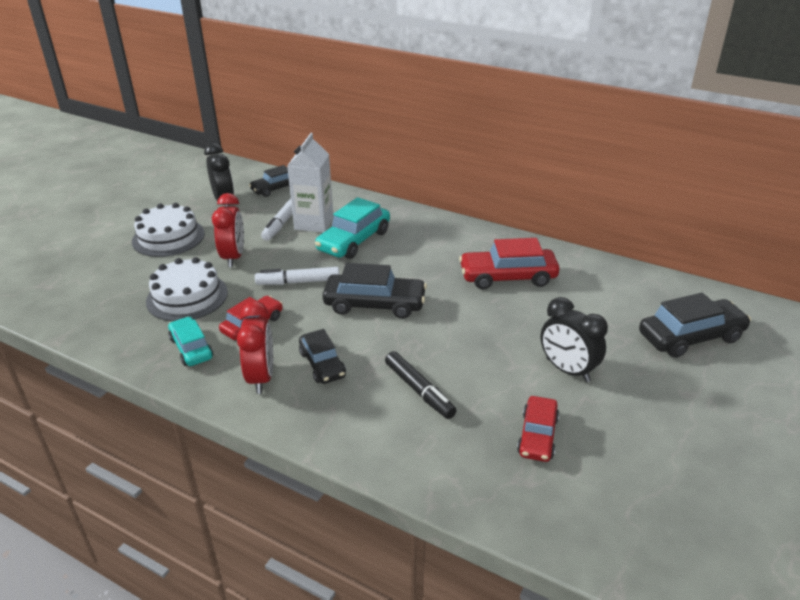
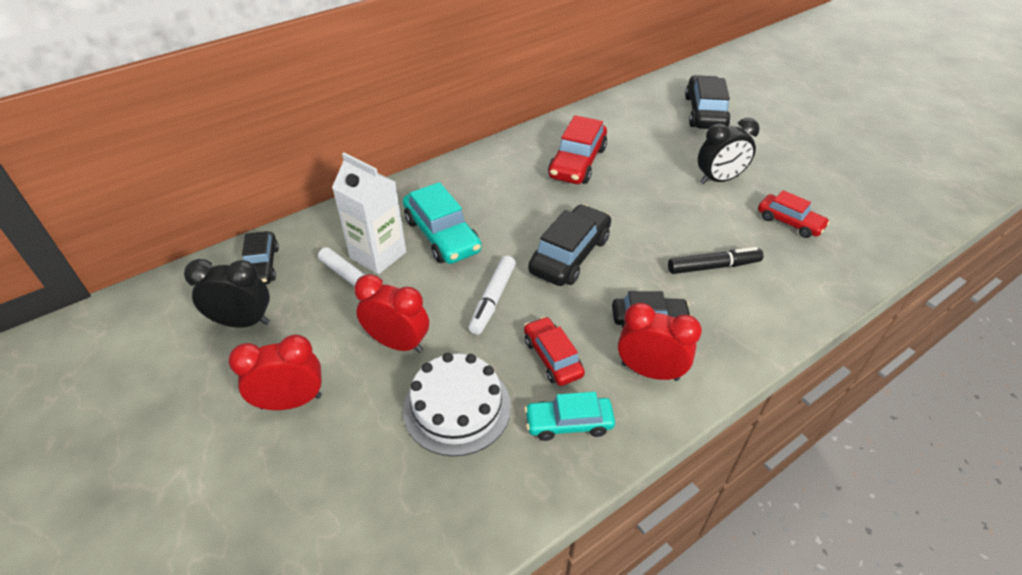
camera: 65 degrees left, 10 degrees up
white cake [132,203,205,257] -> red clock [228,335,322,410]

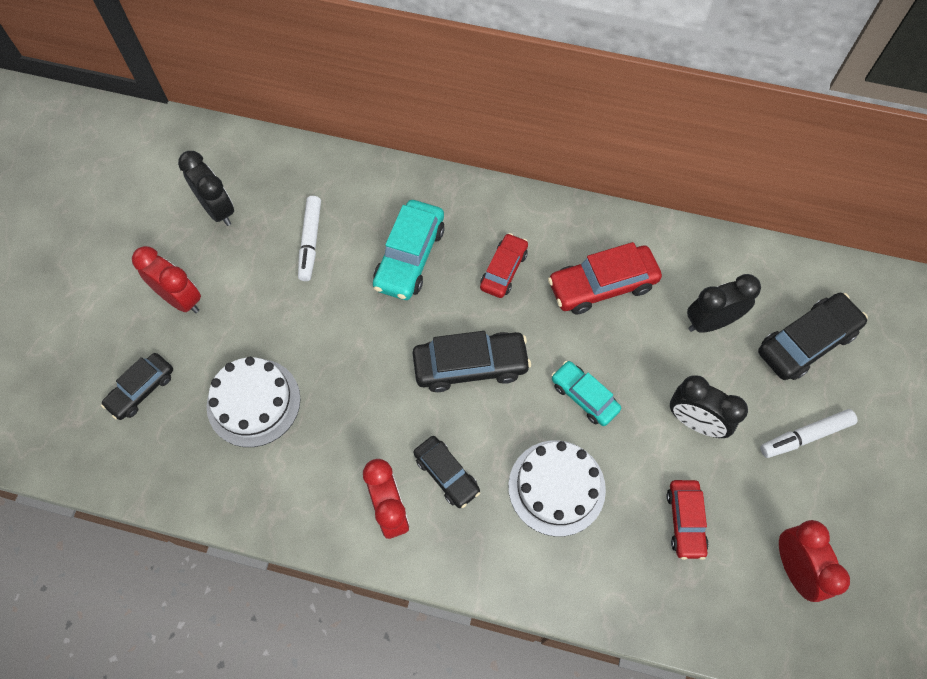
camera: 50 degrees right, 20 degrees up
black car [242,231,279,284] -> black car moved to [101,353,173,420]
white carton [332,153,406,275] -> none
red clock [354,274,429,353] -> red clock moved to [779,520,850,602]
white marker [469,256,516,335] -> white marker moved to [760,409,858,458]
red car [524,316,585,386] -> red car moved to [480,233,528,298]
turquoise car [525,392,615,441] -> turquoise car moved to [552,361,621,426]
black marker [668,247,763,274] -> white cake [508,440,606,537]
none -> black clock [687,274,761,333]

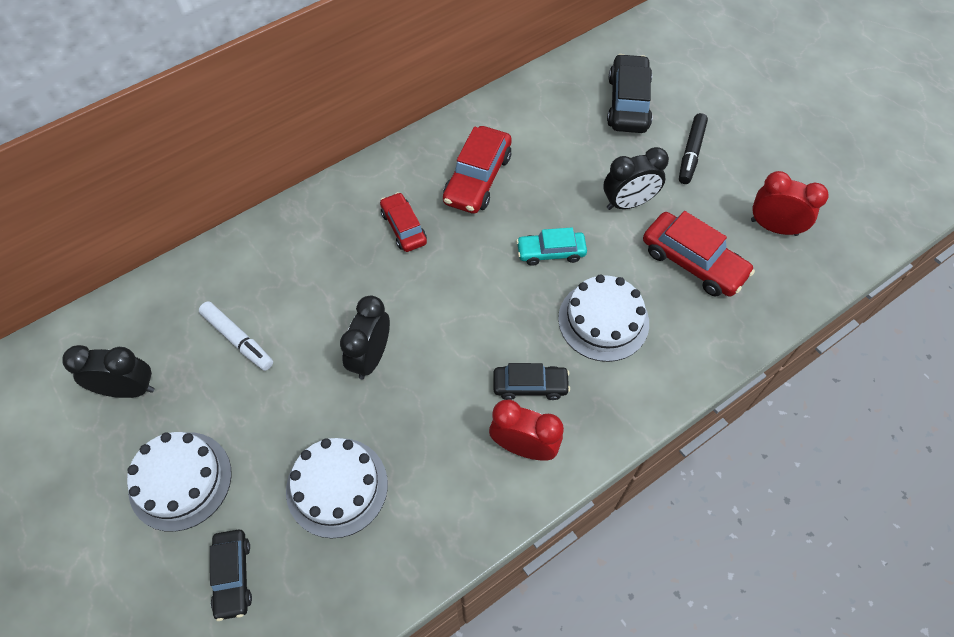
camera: 50 degrees left, 5 degrees down
red clock [132,246,201,313] -> white cake [127,432,232,532]
turquoise car [373,200,445,300] -> none
black car [413,331,531,392] -> none
red car [667,480,709,560] -> red car [643,211,755,297], size x1.57
black clock [687,274,761,333] -> black clock moved to [340,296,390,379]
white marker [760,409,858,458] -> black marker [679,113,708,184]

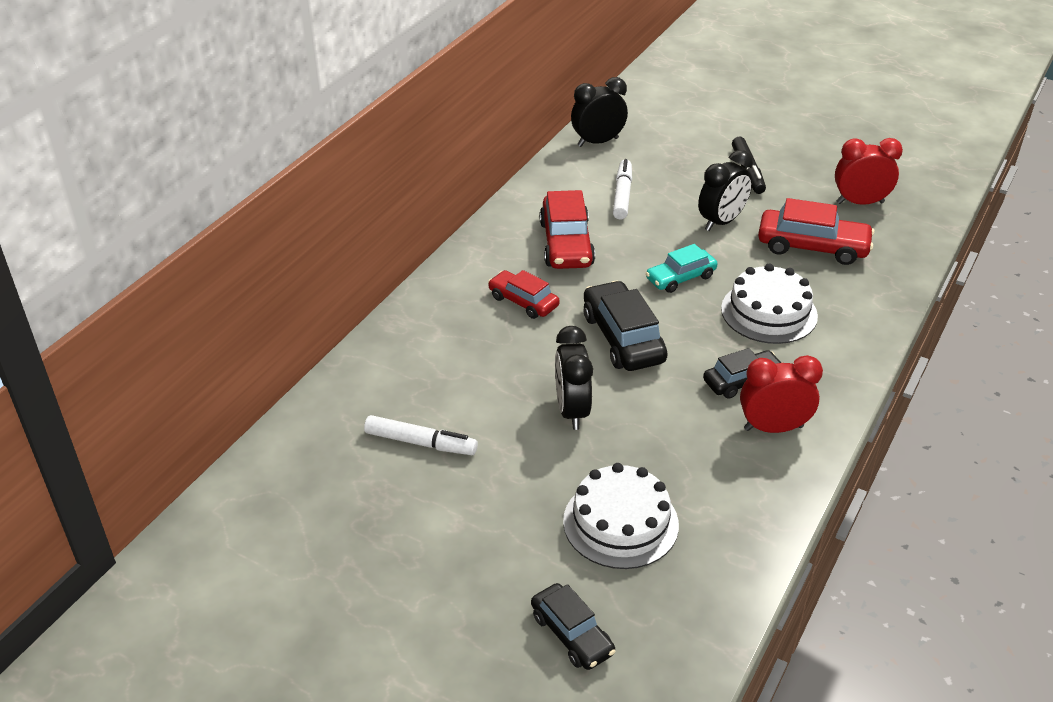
camera: 25 degrees left, 20 degrees down
black clock [62,345,154,398] -> black clock moved to [571,77,628,147]
white cake [127,432,232,532] -> none
black car [607,54,653,133] -> black car moved to [584,281,668,371]
none -> white marker [613,159,632,220]

